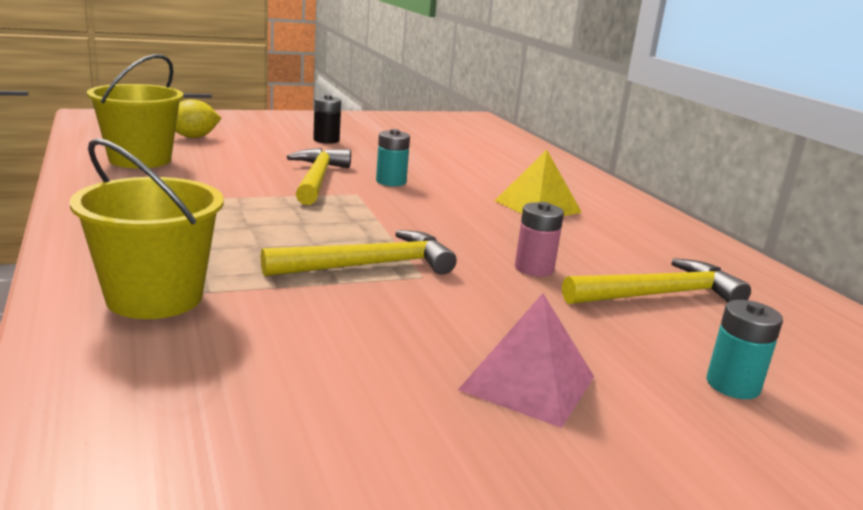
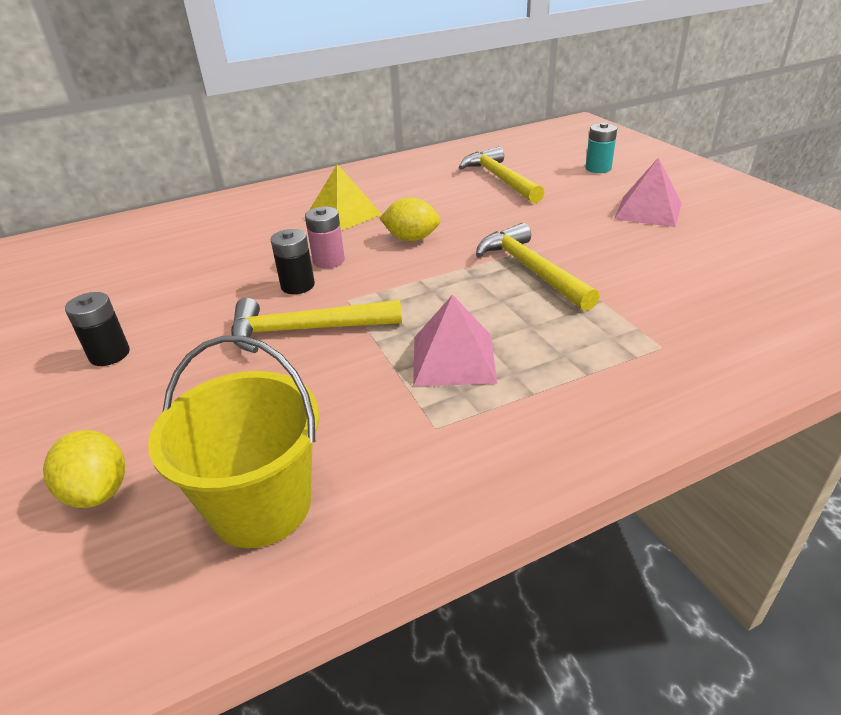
camera: 90 degrees left, 15 degrees up
yellow bucket [70,138,224,319] -> none
turquoise battery [376,129,410,186] -> black battery [271,229,315,294]
pink battery [515,202,564,277] -> pink battery moved to [305,207,345,268]
none -> yellow lemon [379,197,441,241]
none -> pink pyramid [413,295,498,386]

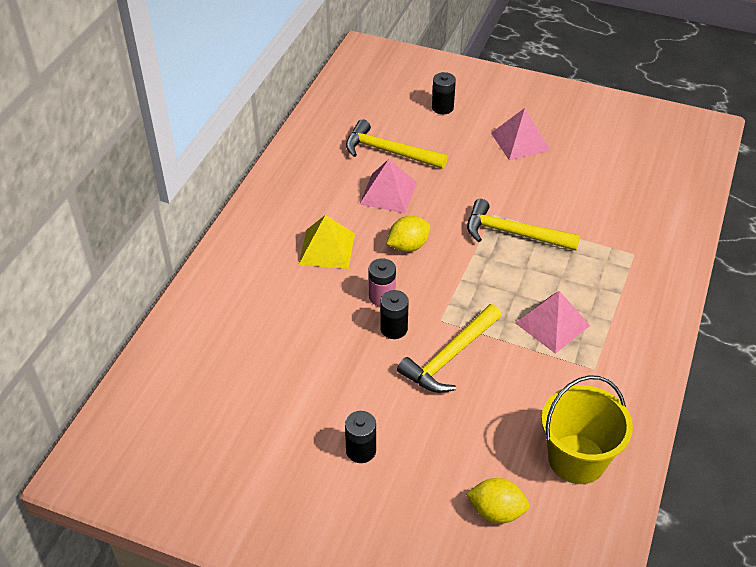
camera: 45 degrees left, 10 degrees up
turquoise battery [585,122,617,173] -> black battery [432,72,456,114]
none -> pink pyramid [360,159,417,213]

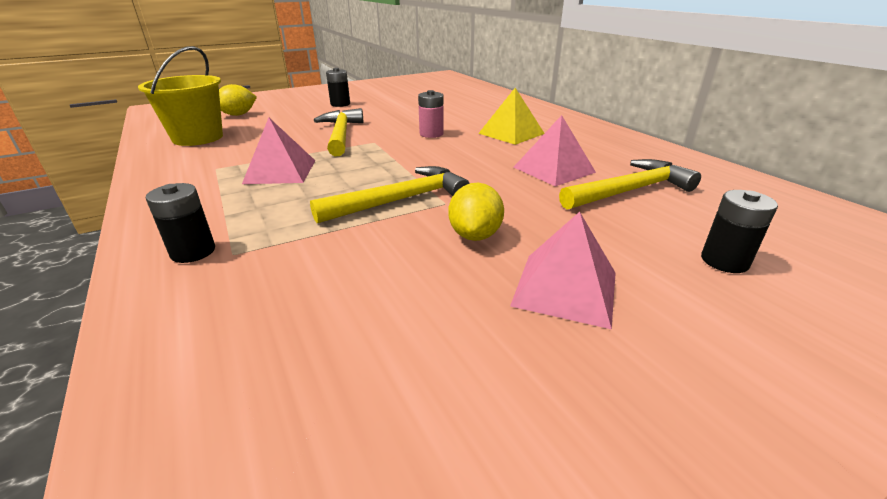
camera: 130 degrees right, 15 degrees down
black battery [380,290,409,339] -> black battery moved to [146,183,215,263]
yellow lemon [386,216,430,252] -> yellow lemon moved to [448,183,504,241]

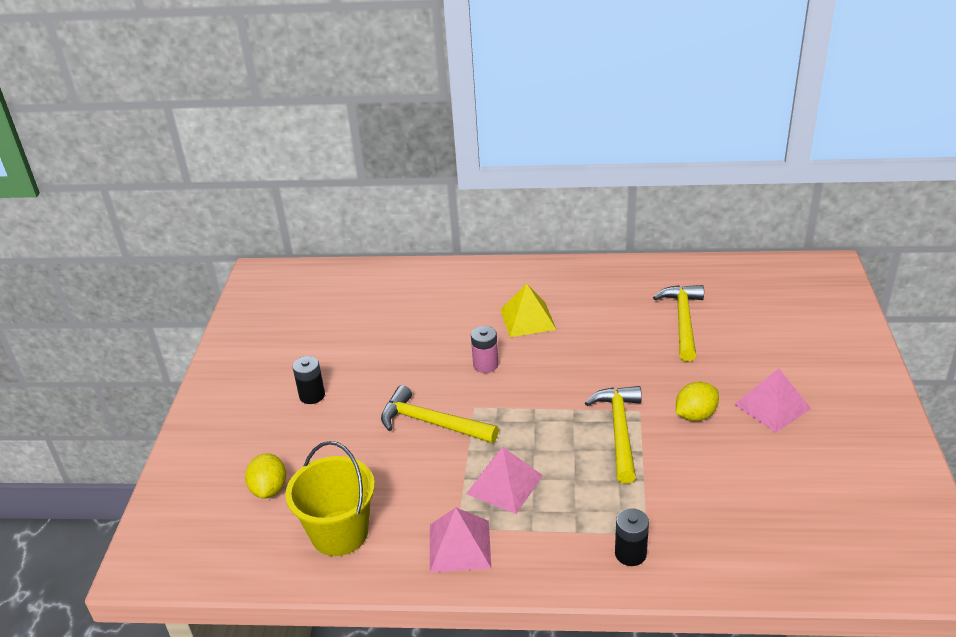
camera: 55 degrees left, 5 degrees up
yellow lemon [448,183,504,241] -> yellow lemon turned 75 degrees counterclockwise [676,382,719,421]
pink pyramid [514,115,596,187] -> pink pyramid moved to [430,508,491,572]
black battery [701,190,778,273] -> none

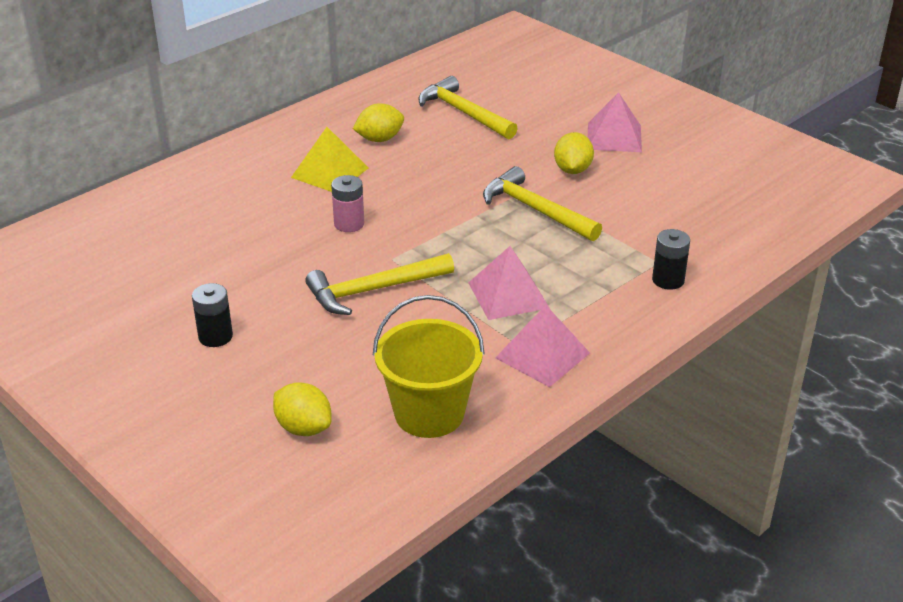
camera: 50 degrees left, 0 degrees up
none -> yellow lemon [353,103,404,142]

